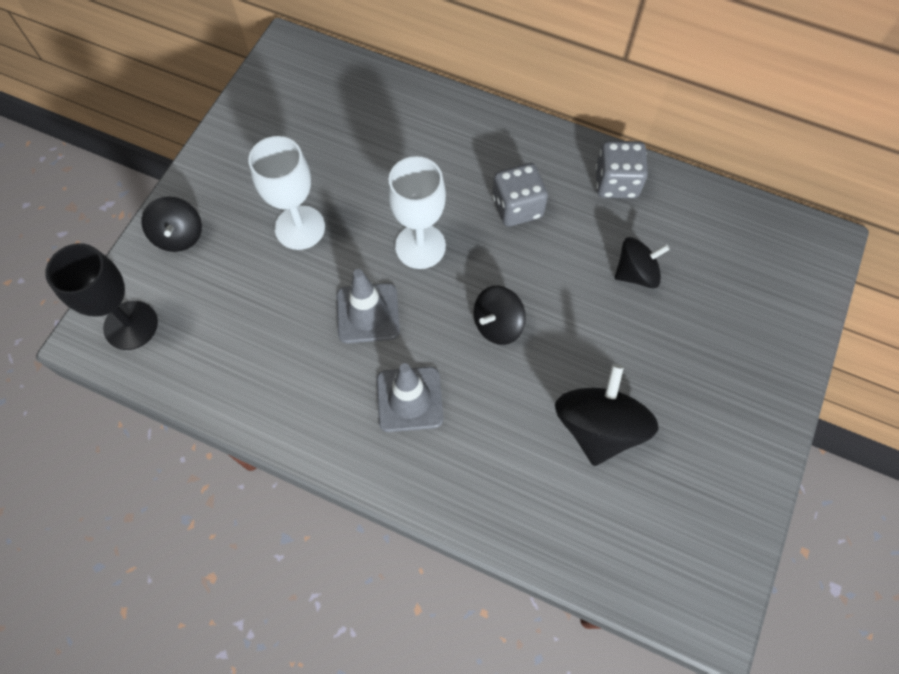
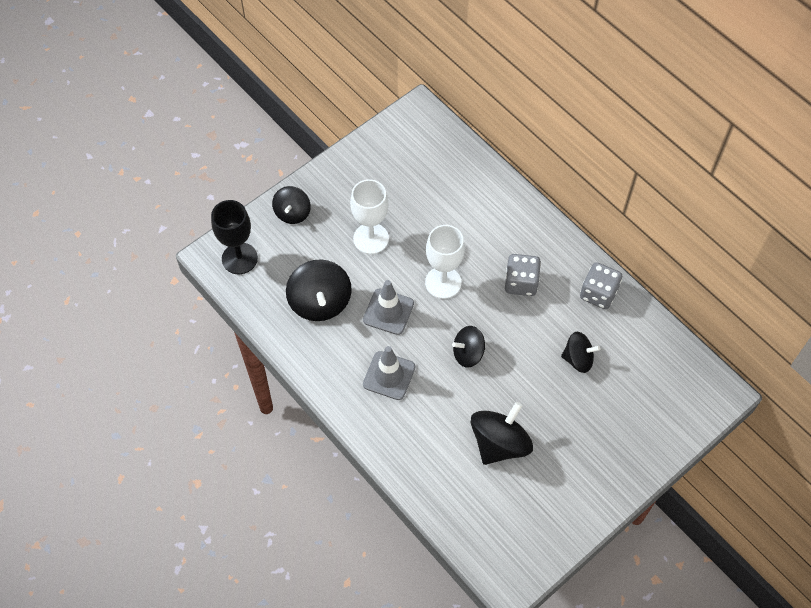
camera: 25 degrees right, 5 degrees down
none -> black spinning top [286,259,352,321]

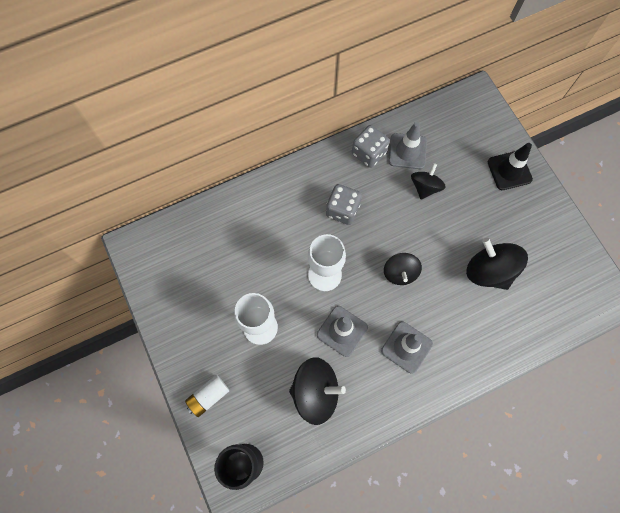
camera: 75 degrees left, 10 degrees up
black spinning top [272,186,311,224] -> white battery [185,375,229,417]
none -> grey traffic cone [389,122,427,169]
none -> black traffic cone [488,143,533,190]

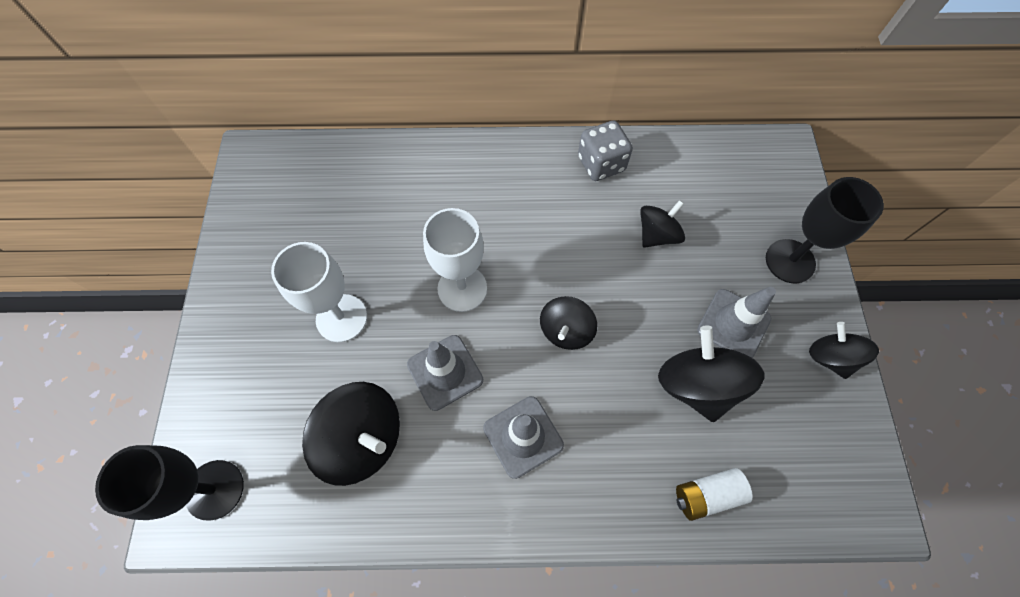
camera: 25 degrees right, 5 degrees down
white battery [185,375,229,417] -> white battery moved to [676,468,753,521]
grey dice [326,184,362,225] -> none
grey traffic cone [389,122,427,169] -> grey traffic cone moved to [697,287,776,358]
black traffic cone [488,143,533,190] -> black goblet [766,177,884,284]
none -> black spinning top [809,322,879,379]

